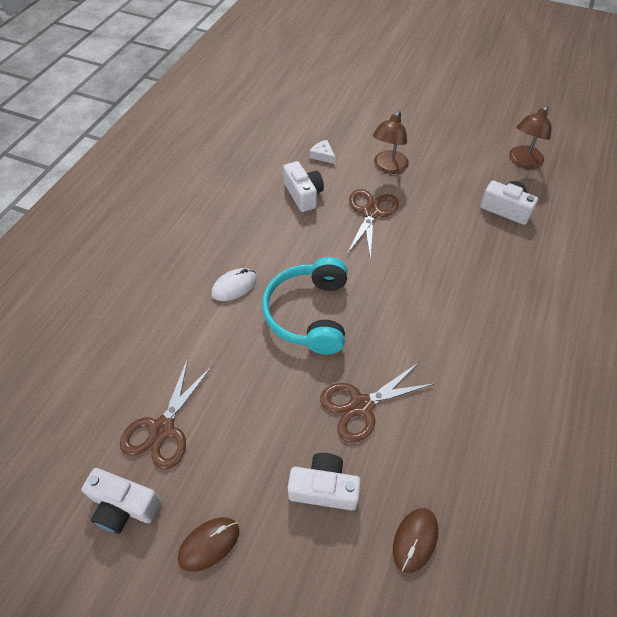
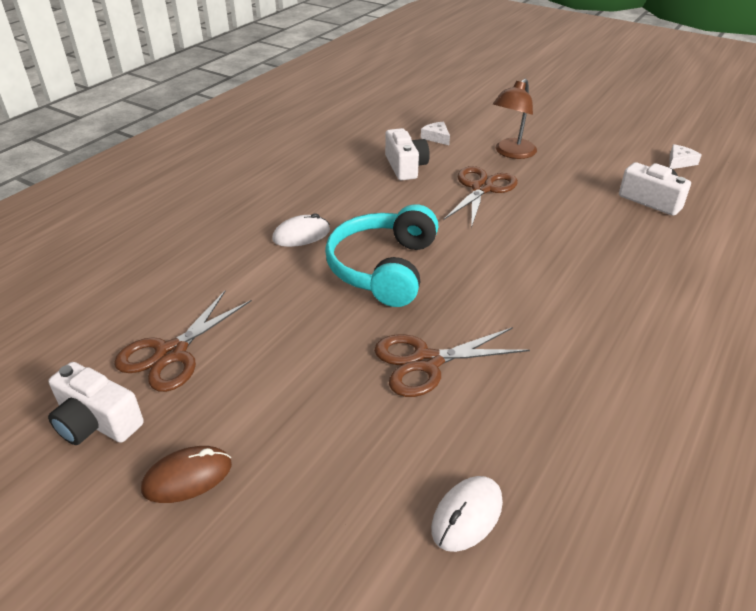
camera: 10 degrees right, 15 degrees down
white camera [288,453,361,510] -> none
brown mouse [393,508,438,573] -> white mouse [431,476,503,552]
brown lamp [509,105,552,169] -> white cheese [669,144,702,169]

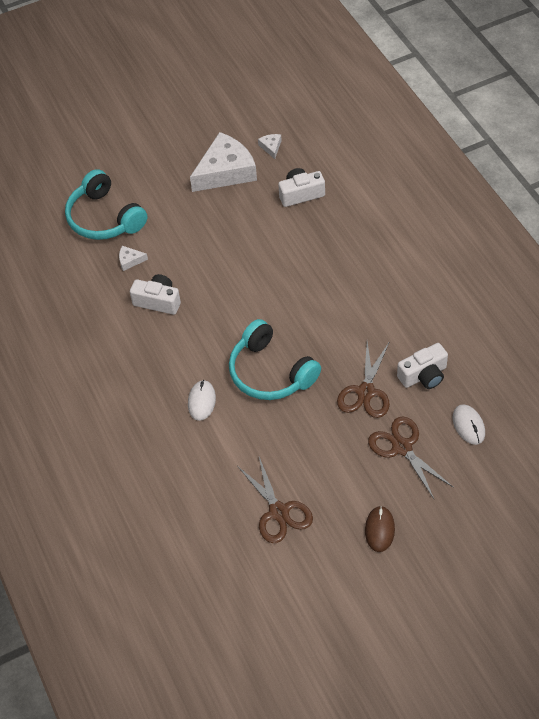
camera: 55 degrees left, 15 degrees up
white camera [48,362,144,445] -> white camera moved to [397,343,448,389]
brown scissors [443,166,518,228] -> brown scissors moved to [368,417,454,499]
brown lamp [493,79,537,159] -> none
none -> turquoise headphones [65,169,147,240]
none -> white cheese [190,132,257,192]

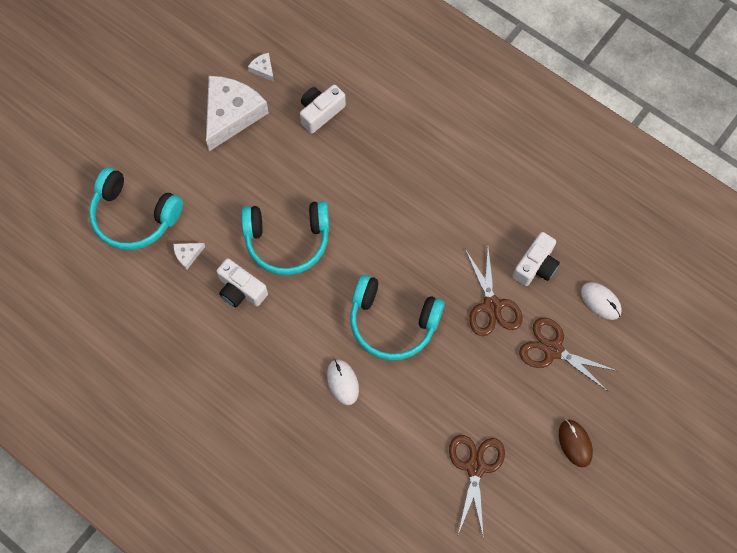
camera: 30 degrees left, 15 degrees up
white camera [130,274,181,315] -> white camera turned 135 degrees counterclockwise [217,258,268,307]
brown scissors [238,457,313,543] -> brown scissors turned 120 degrees counterclockwise [449,435,505,539]
none -> turquoise headphones [241,201,330,275]

